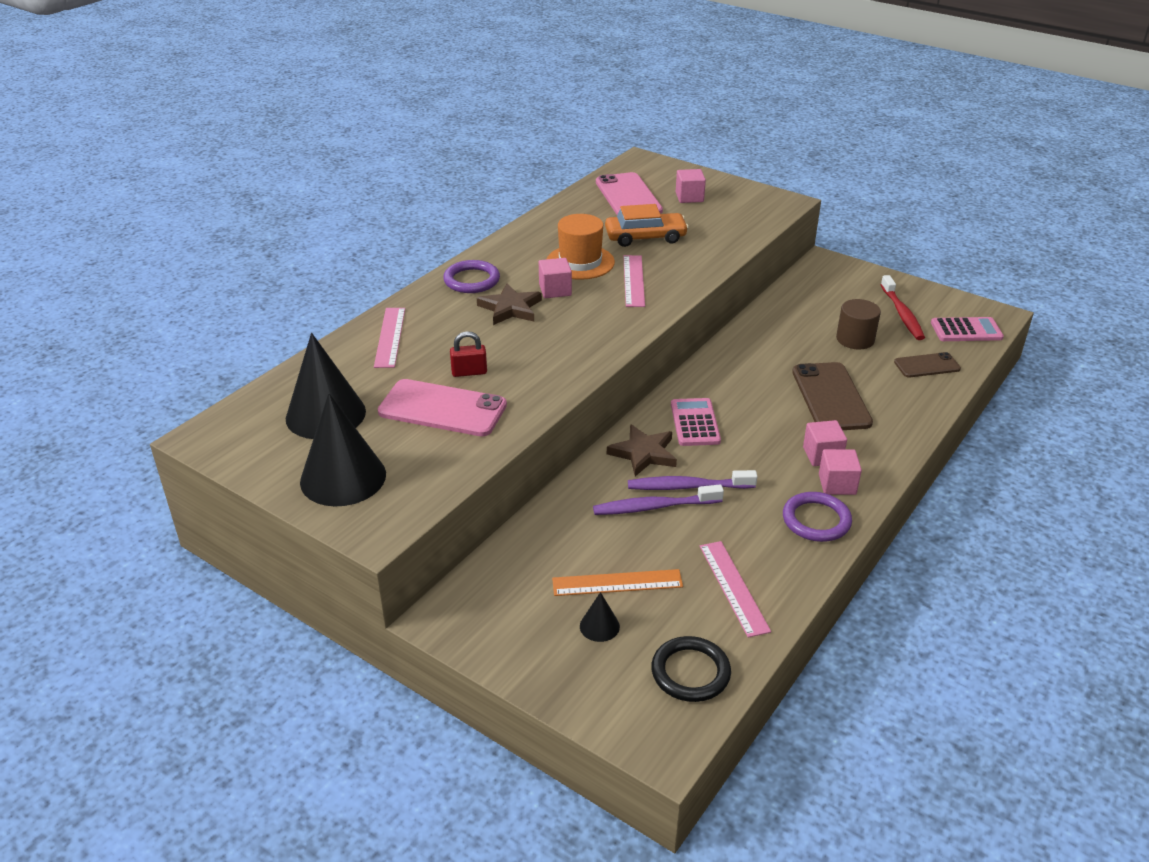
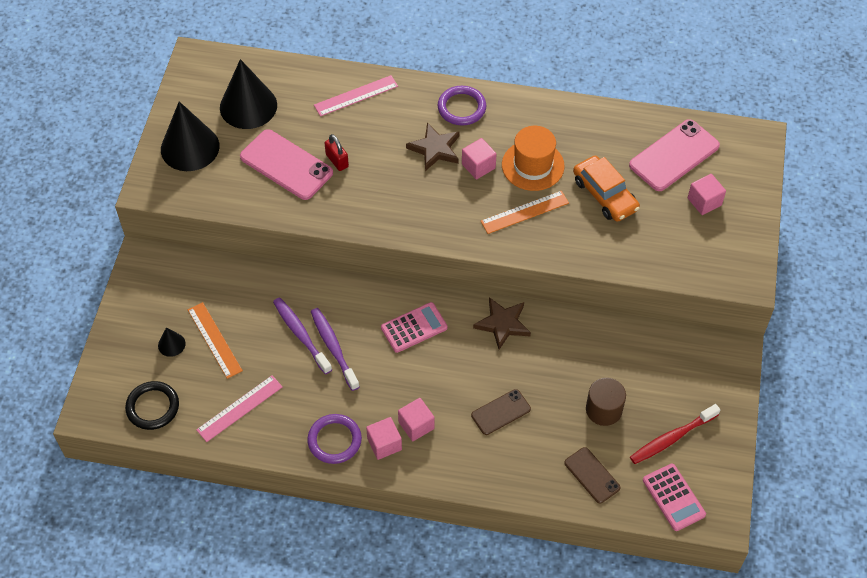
camera: 65 degrees right, 20 degrees up
pink phone [378,379,507,436] -> pink phone turned 45 degrees counterclockwise [240,129,333,200]
brown star [607,424,677,476] -> brown star moved to [473,297,531,350]
pink ruler [623,255,645,307] -> orange ruler [481,191,569,234]
brown phone [792,362,873,430] -> brown phone [471,389,531,435], size x0.58

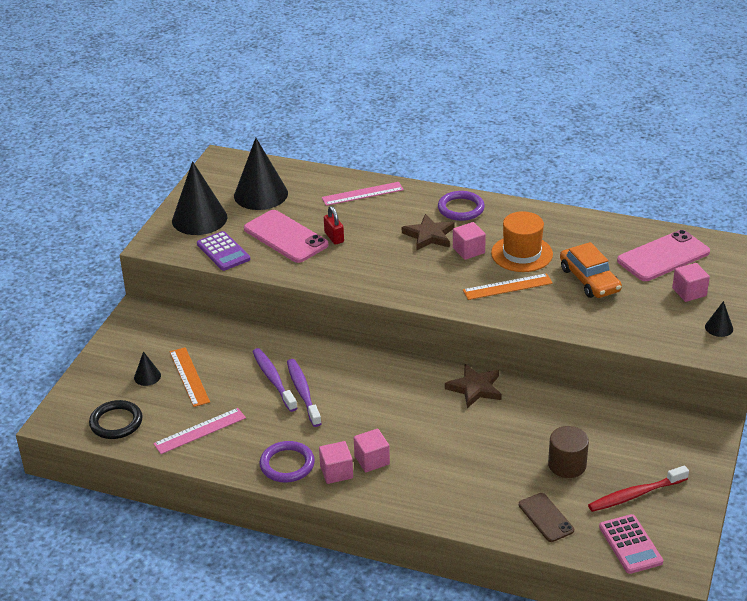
camera: 10 degrees right, 20 degrees down
pink calculator [381,302,448,353] -> none
brown phone [471,389,531,435] -> none
none -> purple calculator [197,231,250,271]
none -> black cone [705,301,733,337]

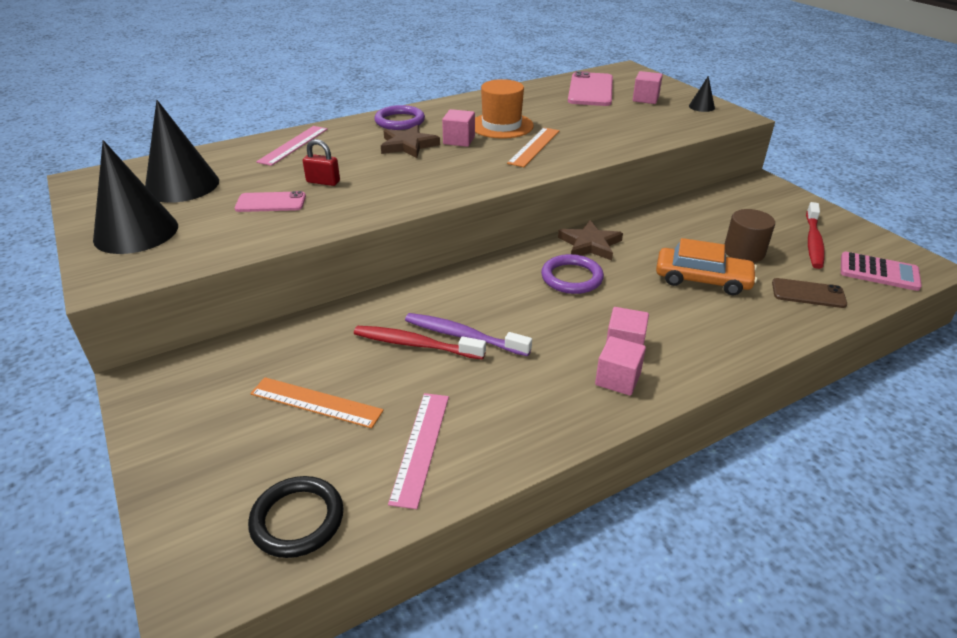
camera: 50 degrees left, 0 degrees up
black cone [134,351,161,386] -> none
purple calculator [197,231,250,271] -> none
pink phone [244,210,328,263] -> pink phone [235,191,306,212], size x0.58
purple toothbrush [253,348,297,412] -> red toothbrush [354,326,486,360]
purple ring [259,441,315,482] -> purple ring moved to [541,254,604,294]
orange car [560,242,622,298] -> orange car moved to [656,238,757,295]

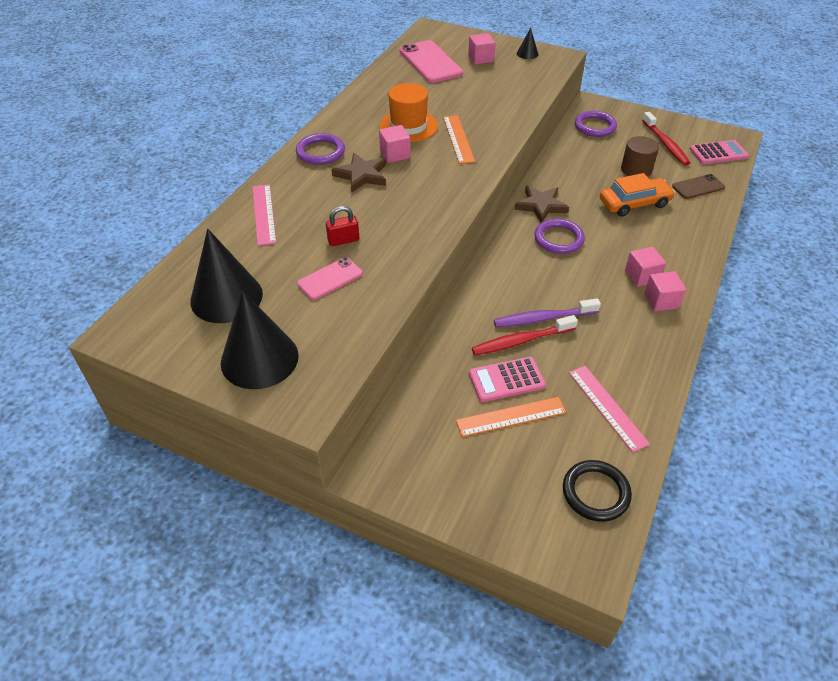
camera: 35 degrees left, 10 degrees up
none -> pink calculator [469,357,546,402]
none -> purple ring [575,111,617,137]

